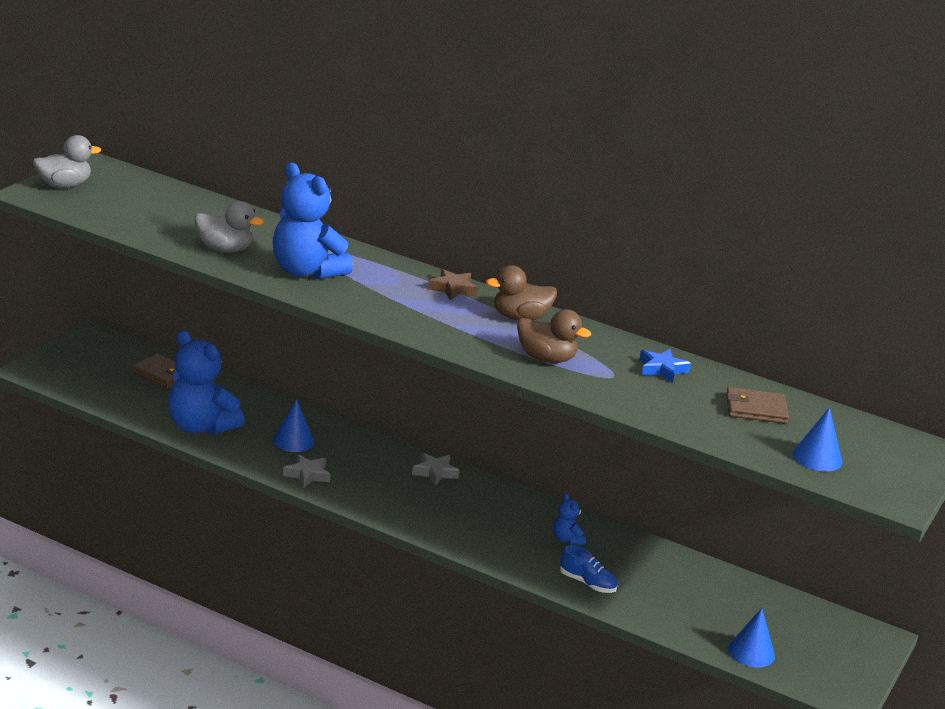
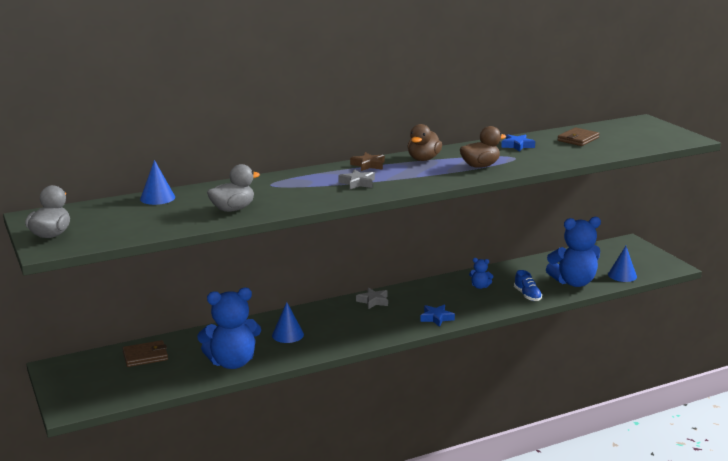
camera: 50 degrees left, 5 degrees down
blue teddy bear [273,162,353,279] -> blue teddy bear moved to [546,217,601,287]
grey star [283,454,331,488] -> grey star moved to [339,169,375,189]
blue shoe [560,545,617,593] -> blue shoe turned 90 degrees clockwise [514,270,542,301]
blue cone [792,407,842,472] -> blue cone moved to [140,160,175,205]
none -> blue star [420,305,455,327]

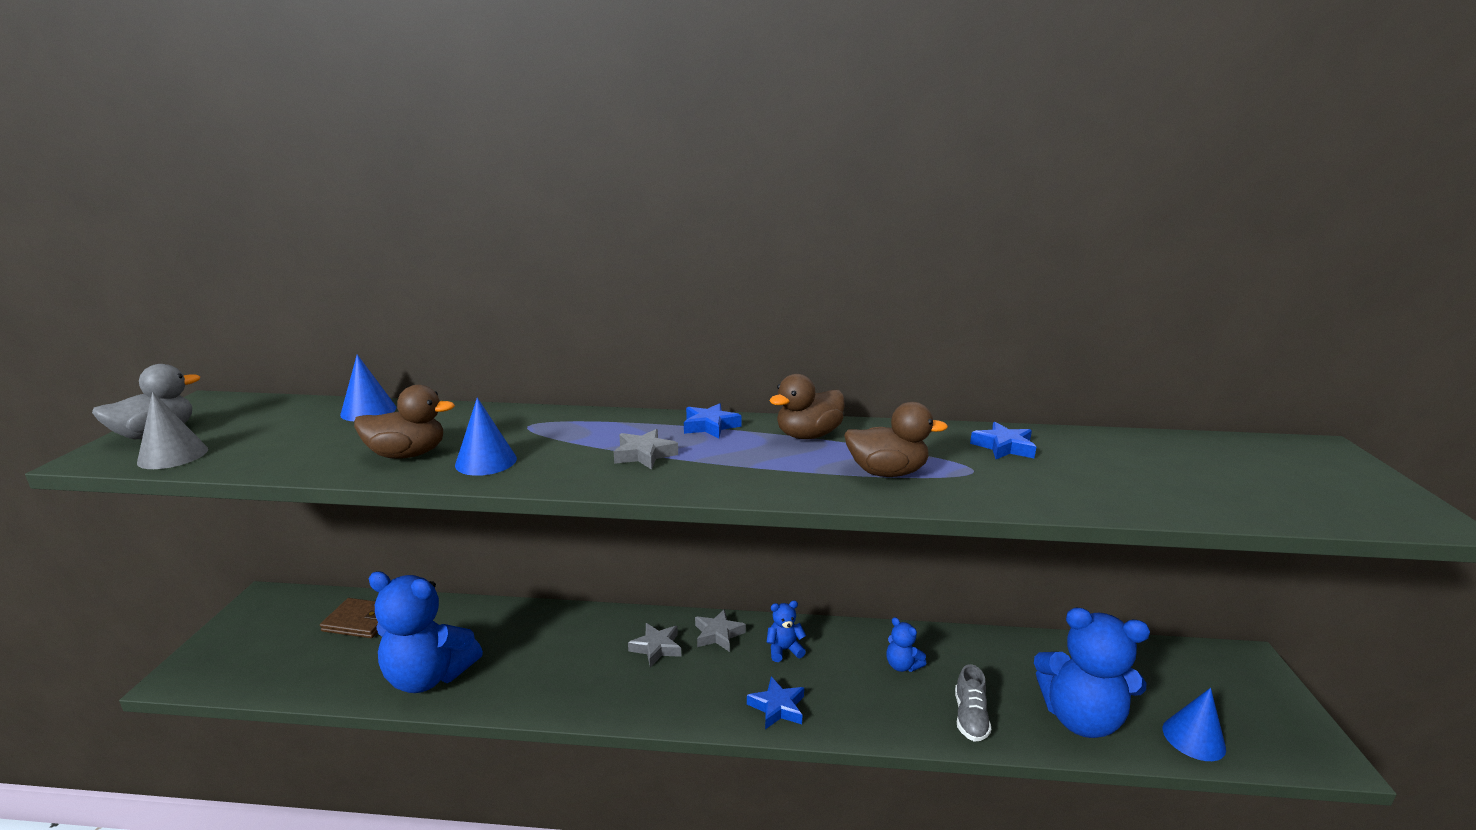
camera: 30 degrees right, 0 degrees up
grey duck [207,164,260,212] -> brown duck [354,385,455,459]
blue cone [272,302,304,343] -> blue cone moved to [455,398,517,476]
brown star [350,152,385,171] -> blue star [684,403,741,439]
blue shoe [514,270,542,301] -> grey shoe [955,664,991,742]
brown wallet [557,127,599,146] -> none
none -> grey cone [137,392,208,469]
none -> grey star [628,623,681,667]
none -> blue teddy bear [767,601,806,662]

